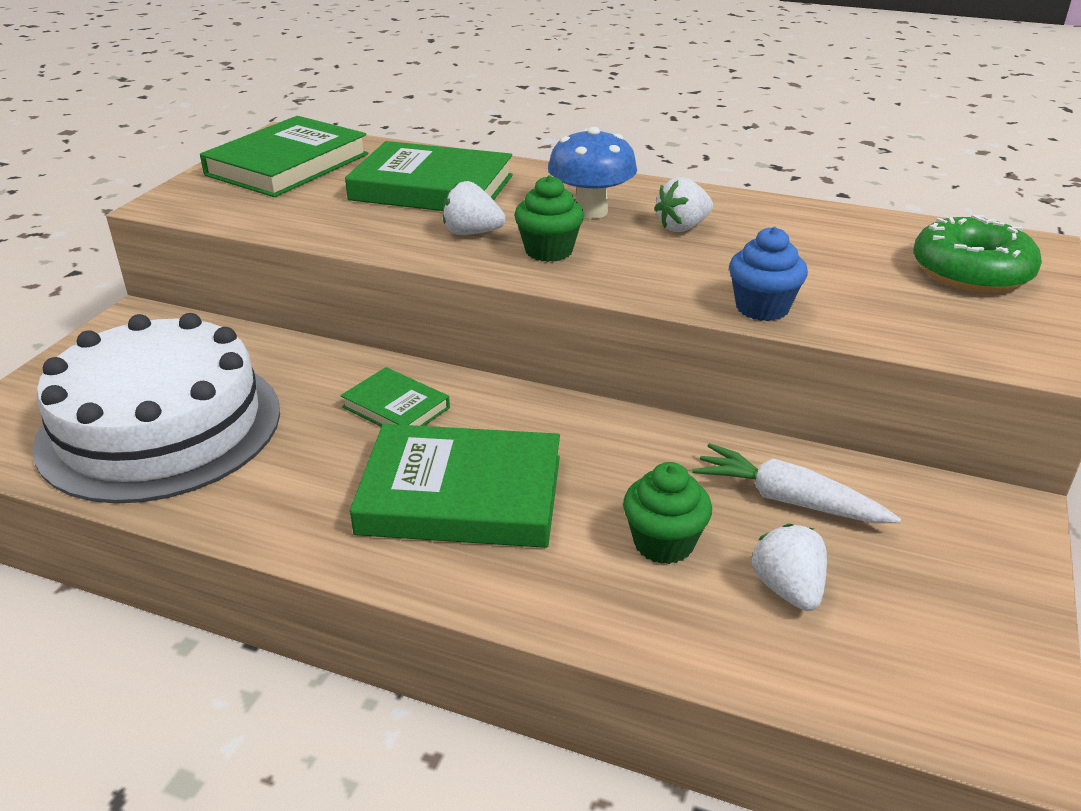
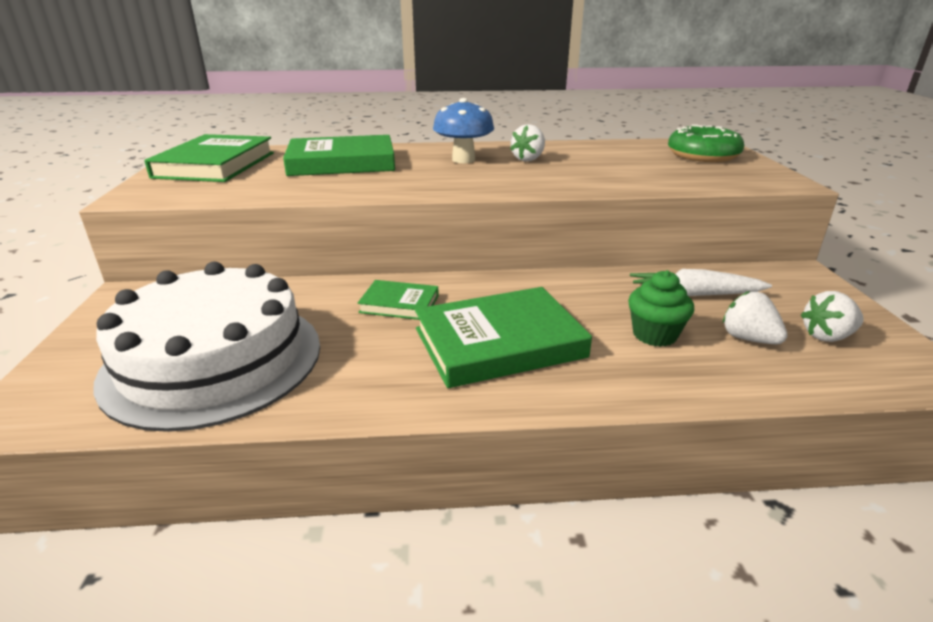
camera: 25 degrees left, 5 degrees down
white strawberry [443,181,506,235] -> white strawberry moved to [801,291,864,342]
green cupcake [514,175,584,262] -> none
blue cupcake [729,227,808,321] -> none

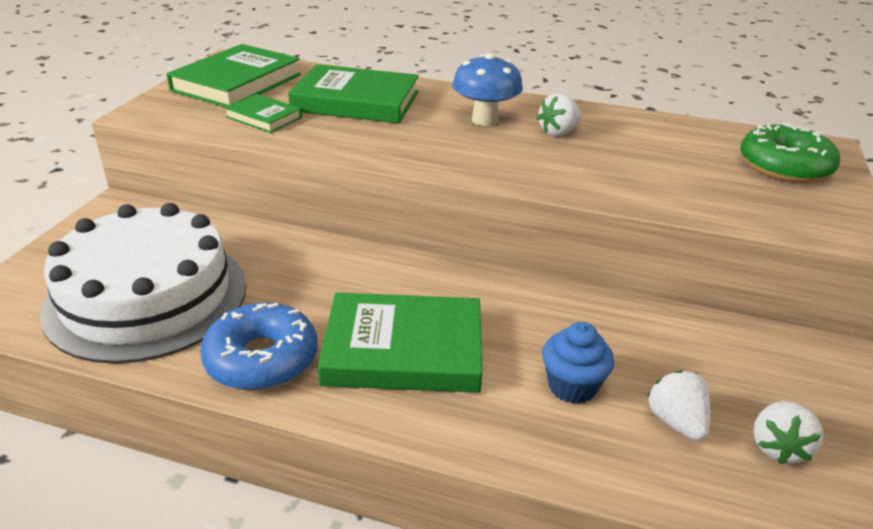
camera: 20 degrees right, 5 degrees up
green book [357,280,439,320] -> green book moved to [224,94,302,133]
green cupcake [628,270,694,347] -> blue cupcake [542,322,614,404]
white carrot [630,269,772,296] -> none
white strawberry [801,291,864,342] -> white strawberry turned 75 degrees counterclockwise [753,401,824,464]
none -> blue donut [200,303,318,391]

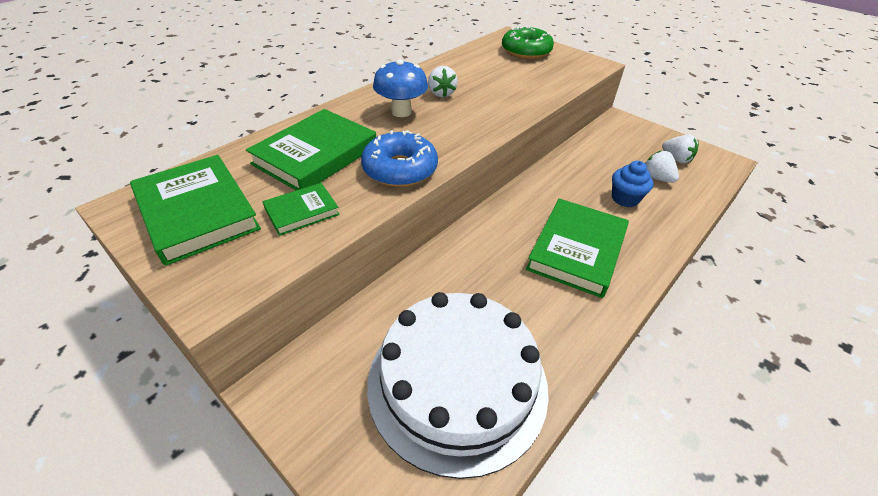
camera: 65 degrees left, 10 degrees up
blue donut [200,303,318,391] -> blue donut moved to [361,130,438,187]
white strawberry [647,370,710,441] -> white strawberry turned 45 degrees clockwise [645,150,679,183]

